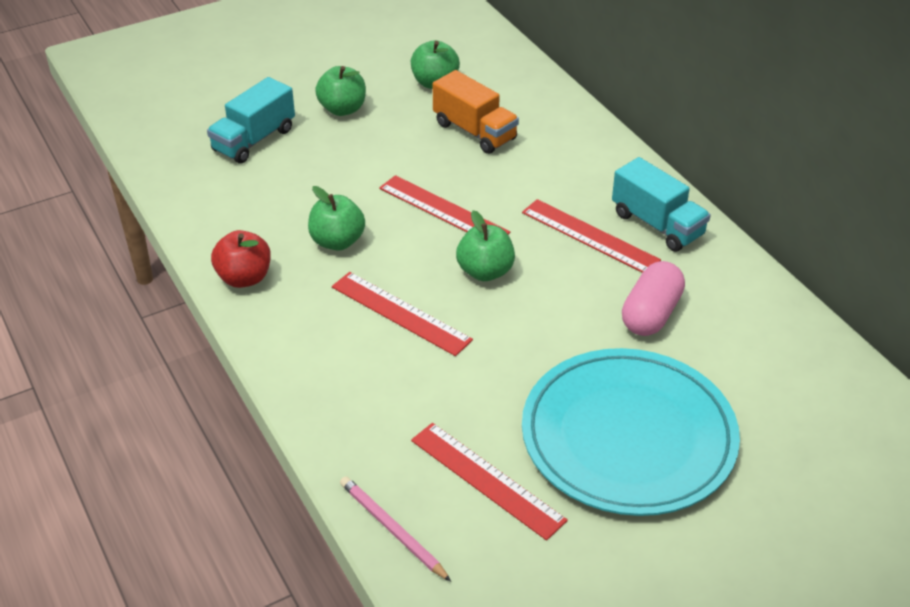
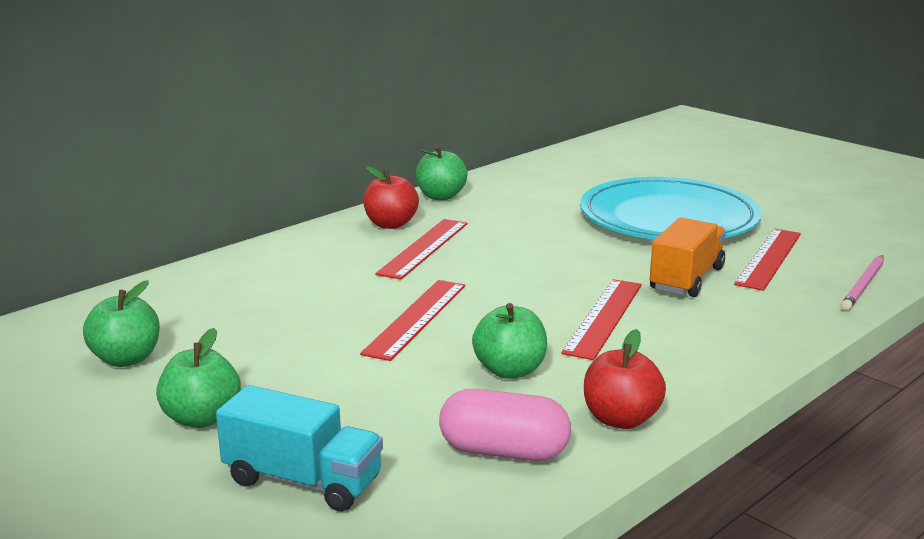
camera: 105 degrees left, 20 degrees down
orange truck [433,70,519,154] -> orange truck moved to [650,217,726,297]
green apple [456,210,515,281] -> green apple moved to [416,146,467,200]
turquoise truck [612,157,711,252] -> red apple [363,166,419,229]
pink capsule [622,261,685,336] -> pink capsule moved to [439,389,571,461]

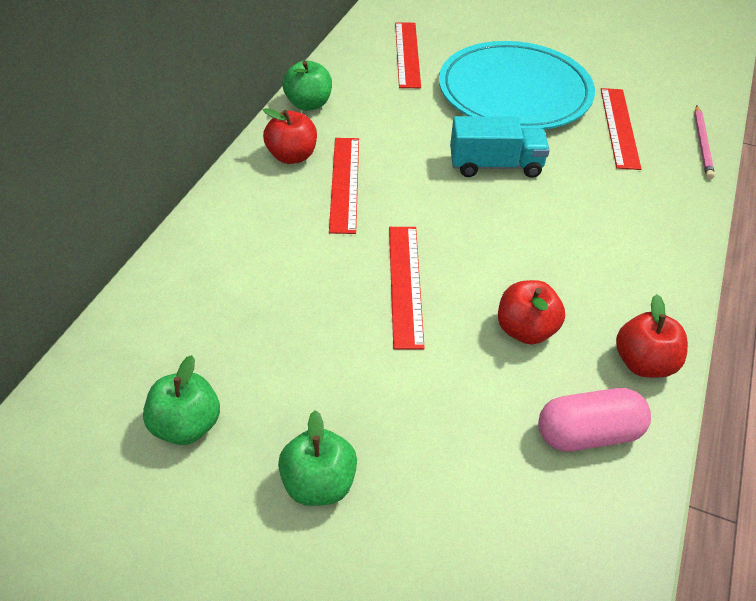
camera: 25 degrees left, 25 degrees up
turquoise truck [216,385,383,512] -> turquoise truck moved to [450,116,550,178]
green apple [472,303,547,379] -> red apple [498,280,565,345]
red ruler [562,279,642,360] -> red ruler moved to [395,22,421,88]
orange truck [650,217,726,297] -> none

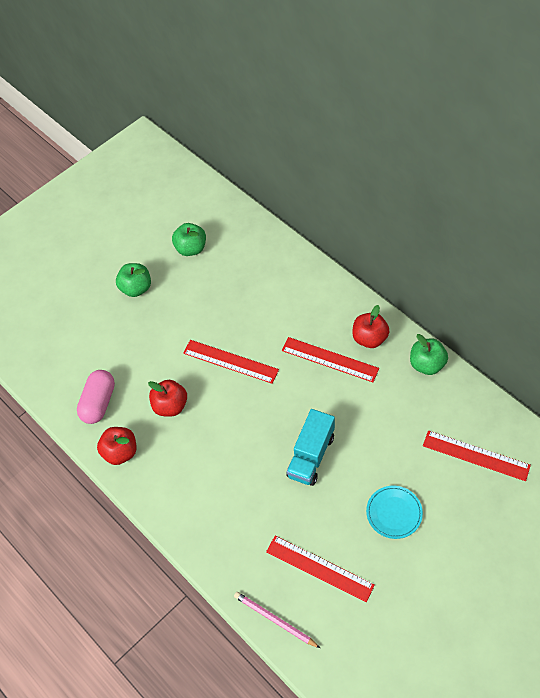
camera: 120 degrees right, 10 degrees up
turquoise plate [439,41,595,130] -> turquoise plate [366,486,423,539], size x0.42

